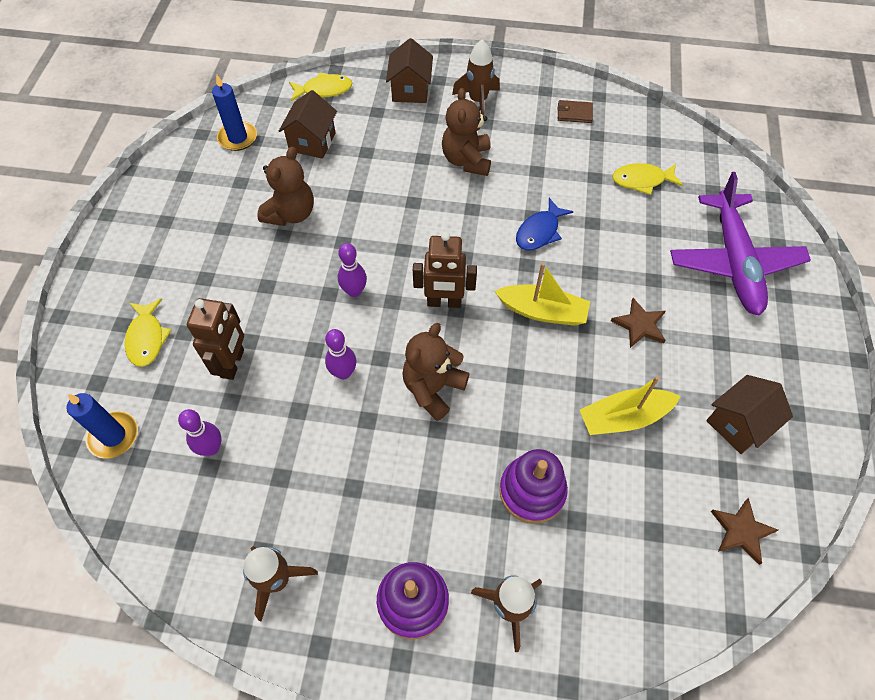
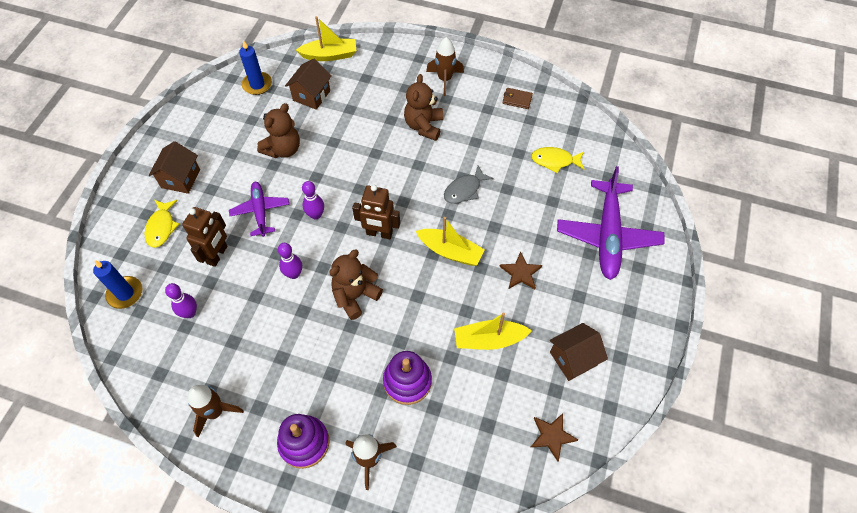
camera: 10 degrees right, 0 degrees up
yellow fish [289,72,352,101] -> yellow boat [296,16,356,61]
brown house [386,38,433,103] -> brown house moved to [148,141,200,194]
blue fish [516,198,573,250] -> grey fish [444,166,494,204]
none -> purple plane [229,182,289,237]

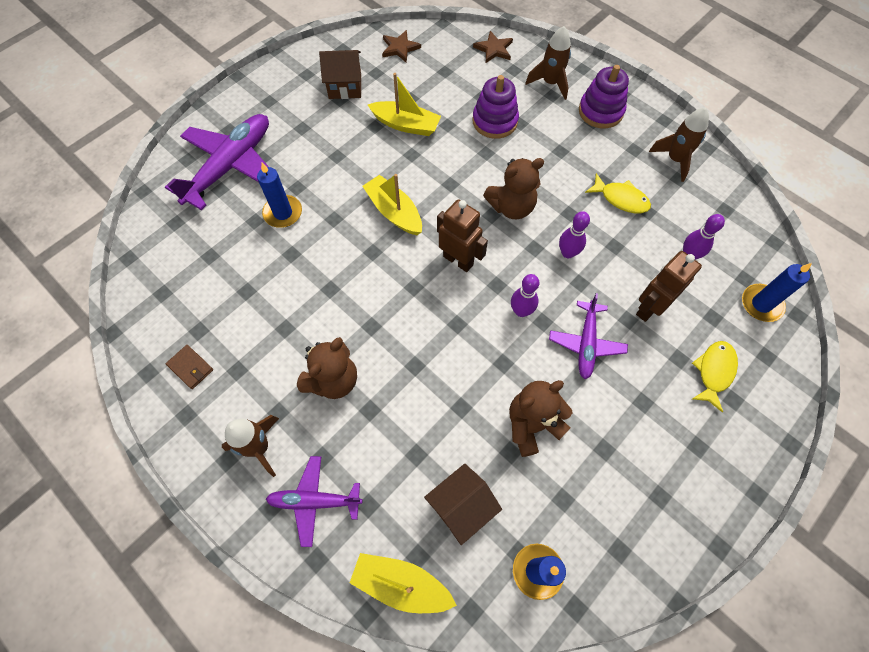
camera: 155 degrees left, 5 degrees up
brown house [148,141,200,194] -> none
grey fish [444,166,494,204] -> none
brown star [499,251,542,289] -> brown star moved to [473,31,513,63]
yellow fish [531,147,585,174] -> yellow fish moved to [585,173,651,213]
none -> blue candle [257,163,302,228]
none -> purple plane [266,456,363,547]

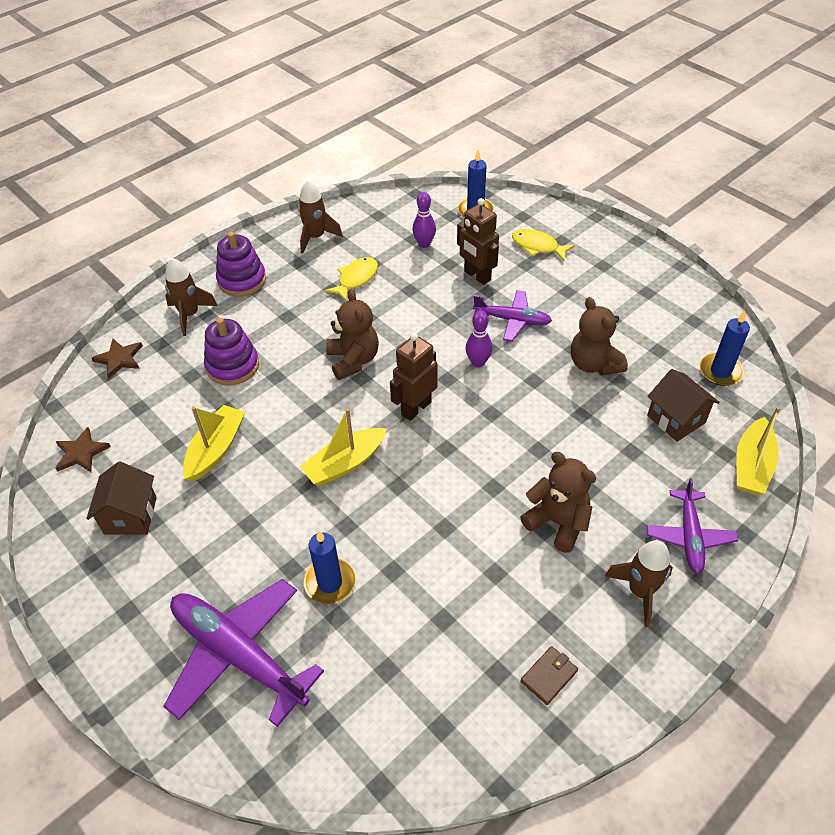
camera: 85 degrees left, 15 degrees down
purple bowling pin [559,211,590,258] -> none

